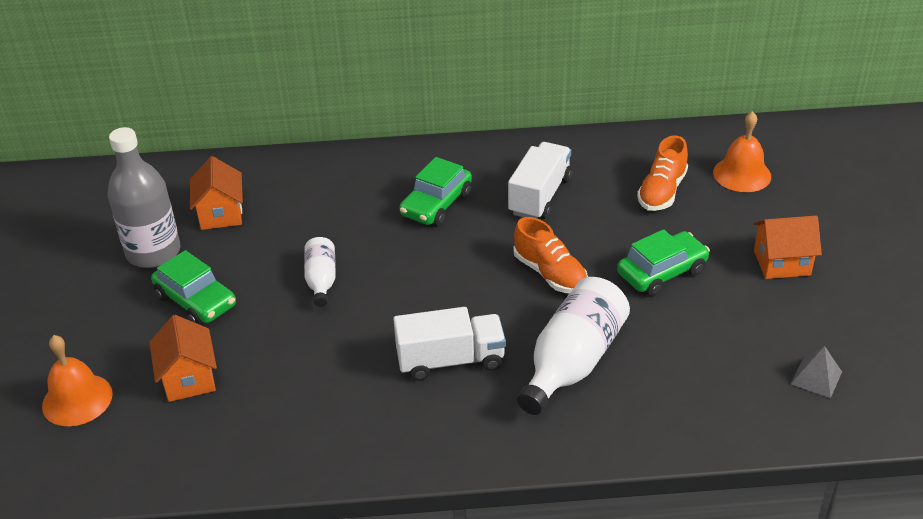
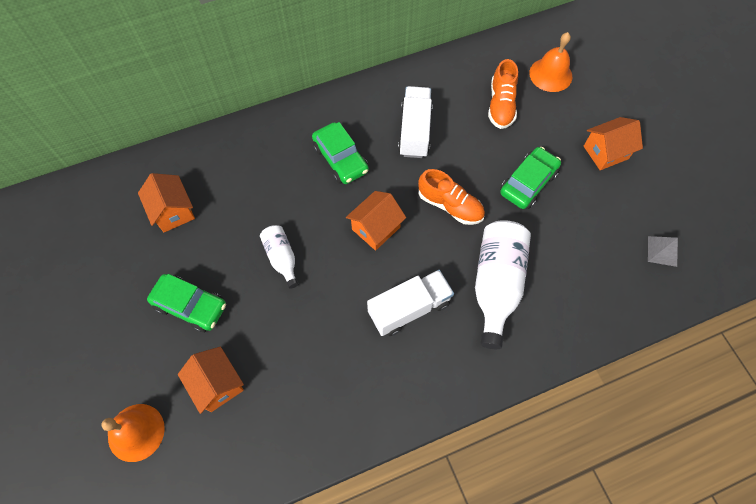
camera: 20 degrees left, 25 degrees up
grey bottle [108,127,180,268] -> none
green car [399,157,472,226] -> green car turned 45 degrees counterclockwise [312,122,369,184]
none -> orange house [346,191,406,251]

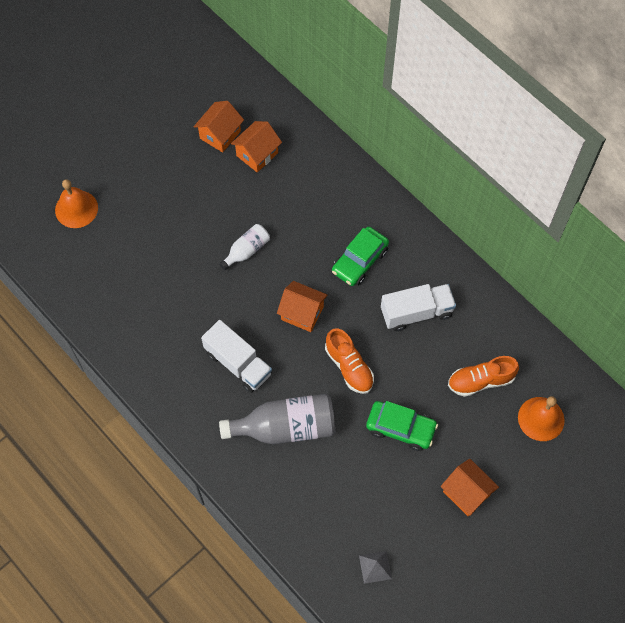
camera: 70 degrees right, 0 degrees up
green car [147,274,226,332] -> none
orange house [178,347,244,414] -> orange house moved to [194,101,244,153]
orange shoe [418,169,485,225] -> orange shoe turned 45 degrees counterclockwise [325,328,374,394]
white bottle [475,220,531,349] -> grey bottle [219,394,336,444]

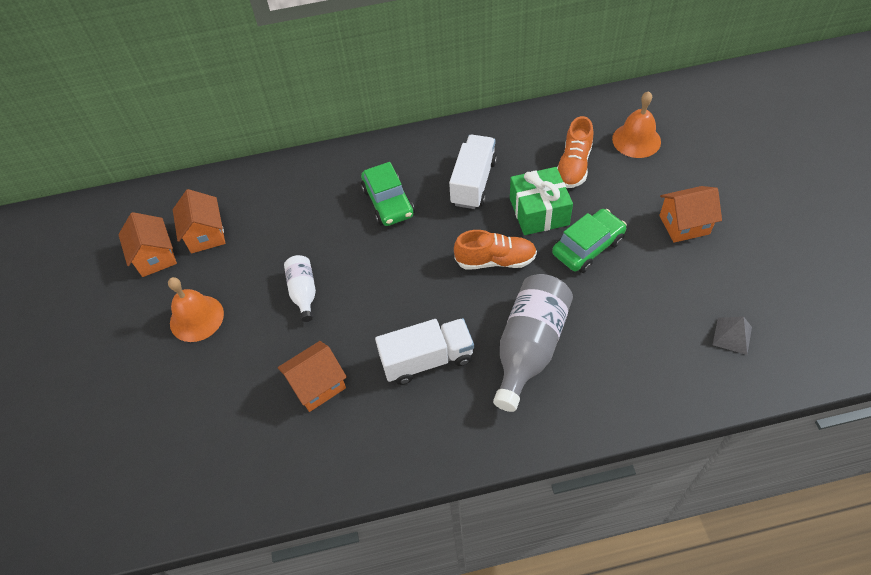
camera: 55 degrees left, 10 degrees down
orange bell [55,179,98,228] -> orange bell moved to [168,277,224,342]
orange house [277,281,328,332] -> orange house moved to [278,341,347,412]
none -> green gift [510,167,573,235]

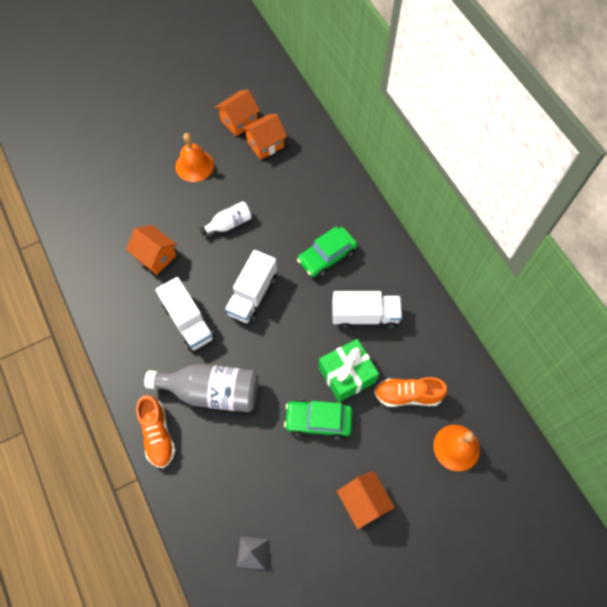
camera: 70 degrees right, 10 degrees up
orange shoe [454,230,537,270] -> orange shoe moved to [136,395,176,468]
green car [552,209,627,273] -> green car turned 150 degrees clockwise [284,400,353,440]
none -> white truck [225,250,277,324]

